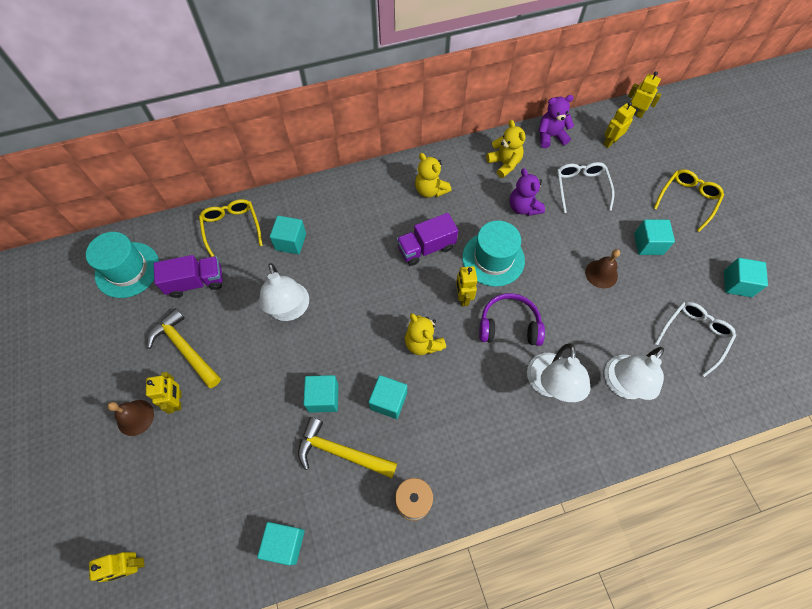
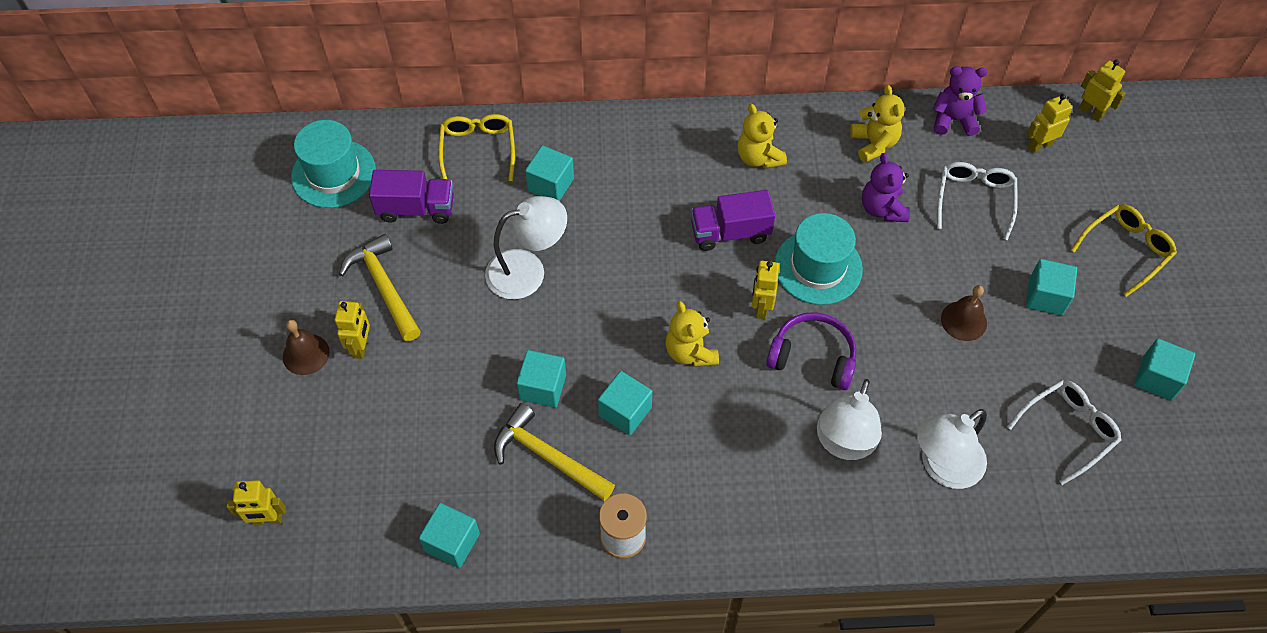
camera: 15 degrees right, 5 degrees down
white lamp [259,263,309,321] -> white lamp turned 105 degrees counterclockwise [485,196,567,299]

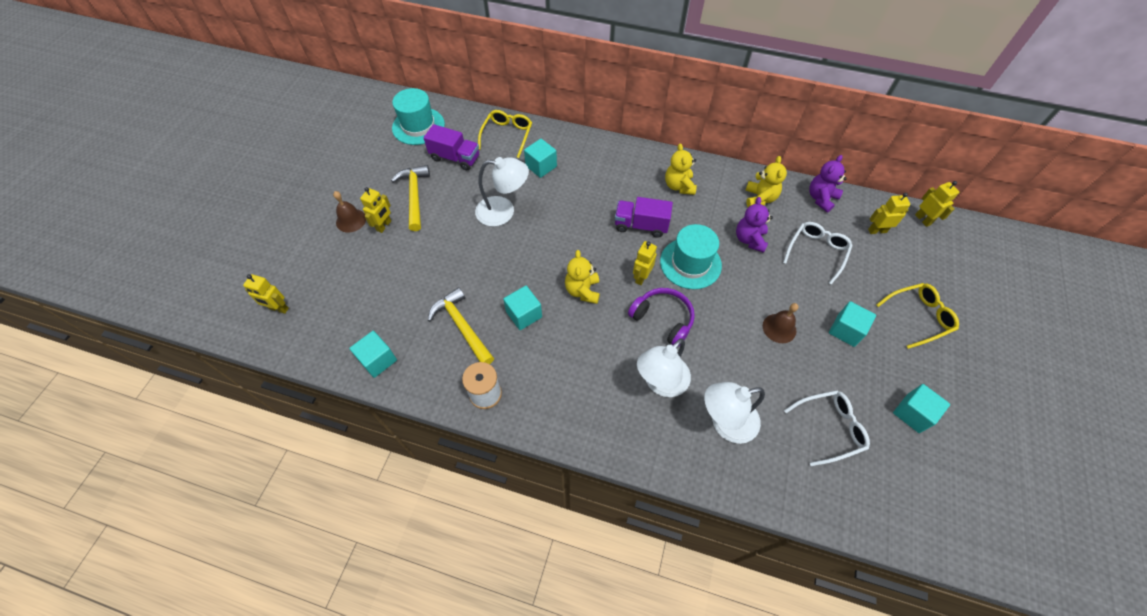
camera: 20 degrees right, 0 degrees up
turquoise cube [516,350,566,408] -> none
purple teddy bear [933,66,987,136] -> purple teddy bear turned 75 degrees counterclockwise [809,155,847,212]

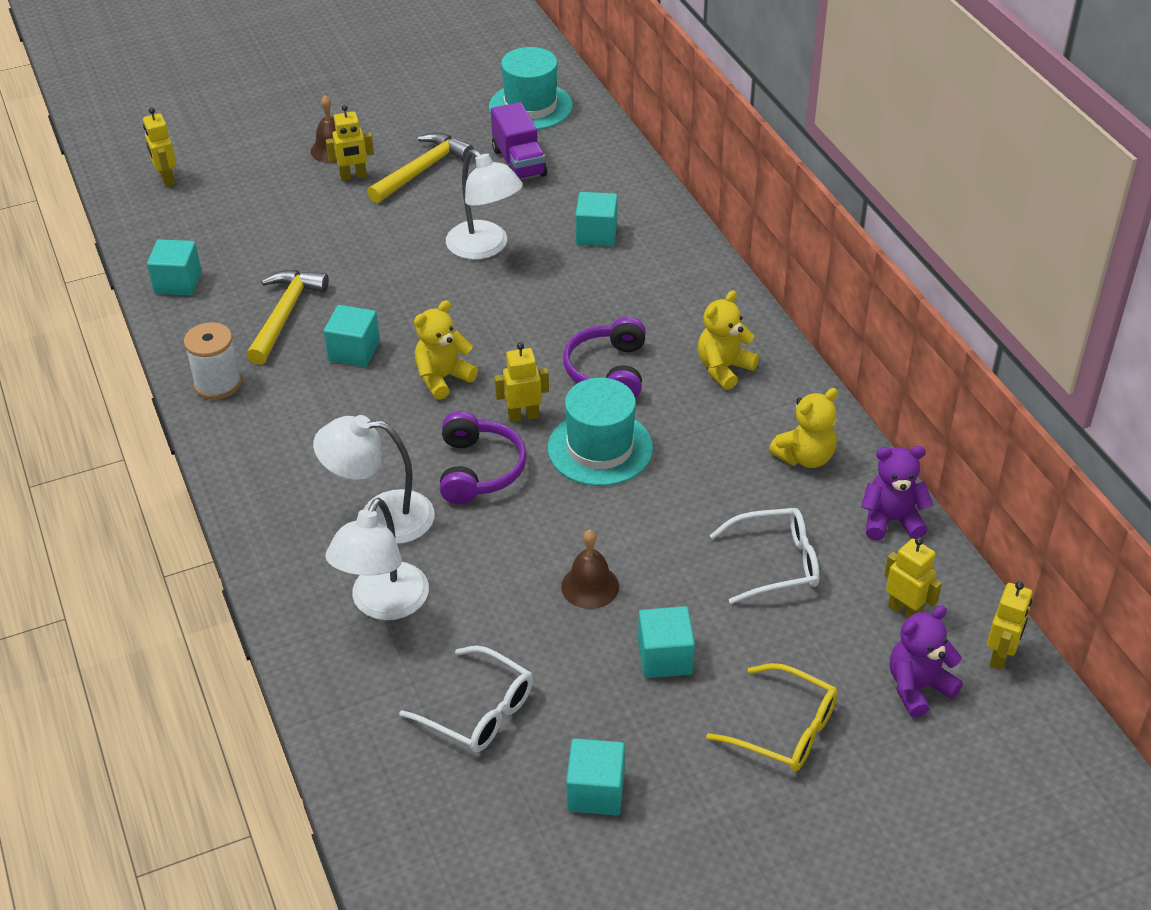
camera: 50 degrees right, 15 degrees down
yellow glasses [478,110,532,158] -> none
purple truck [615,197,673,238] -> purple headphones [563,317,646,398]
white lamp [704,382,765,444] -> white lamp turned 105 degrees counterclockwise [325,498,429,620]
purple teddy bear [736,197,773,253] -> purple teddy bear moved to [890,606,963,718]

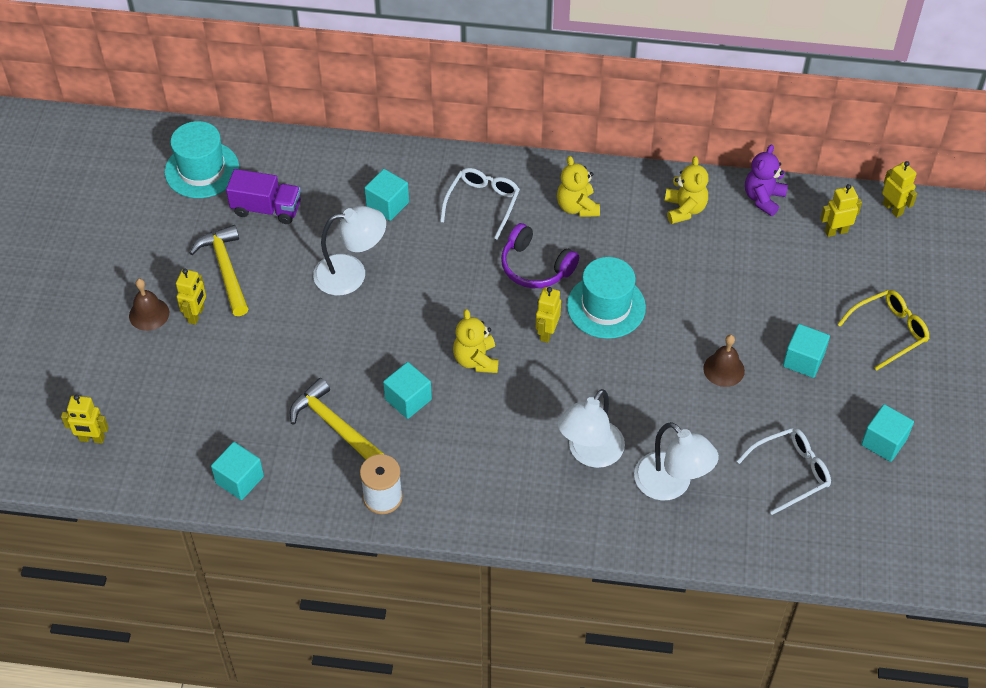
camera: 60 degrees left, 10 degrees up
purple headphones [440,411,527,504] -> none
white glasses [710,508,819,604] -> white glasses moved to [440,168,520,240]
purple teddy bear [890,606,963,718] -> none

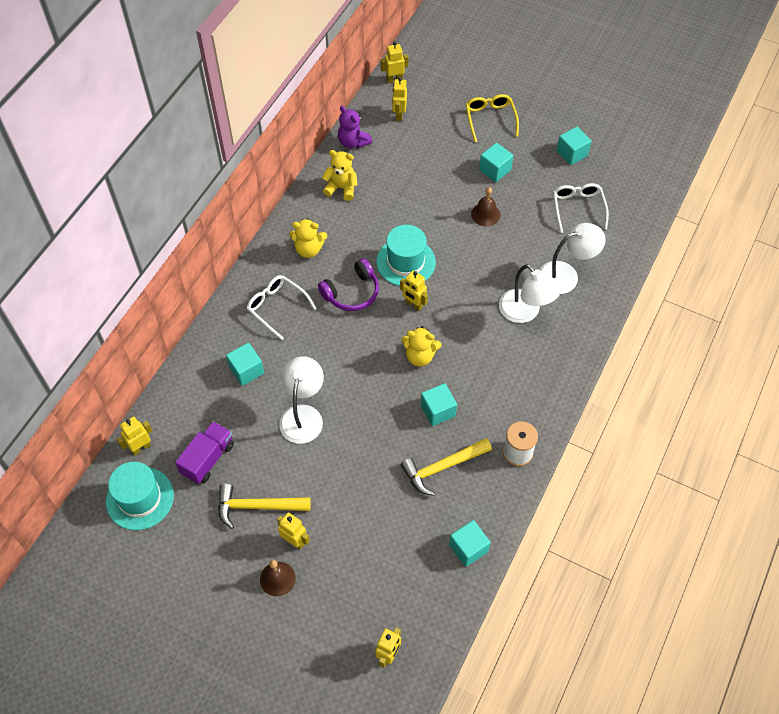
camera: 70 degrees left, 5 degrees up
none -> yellow robot [117,416,152,455]

